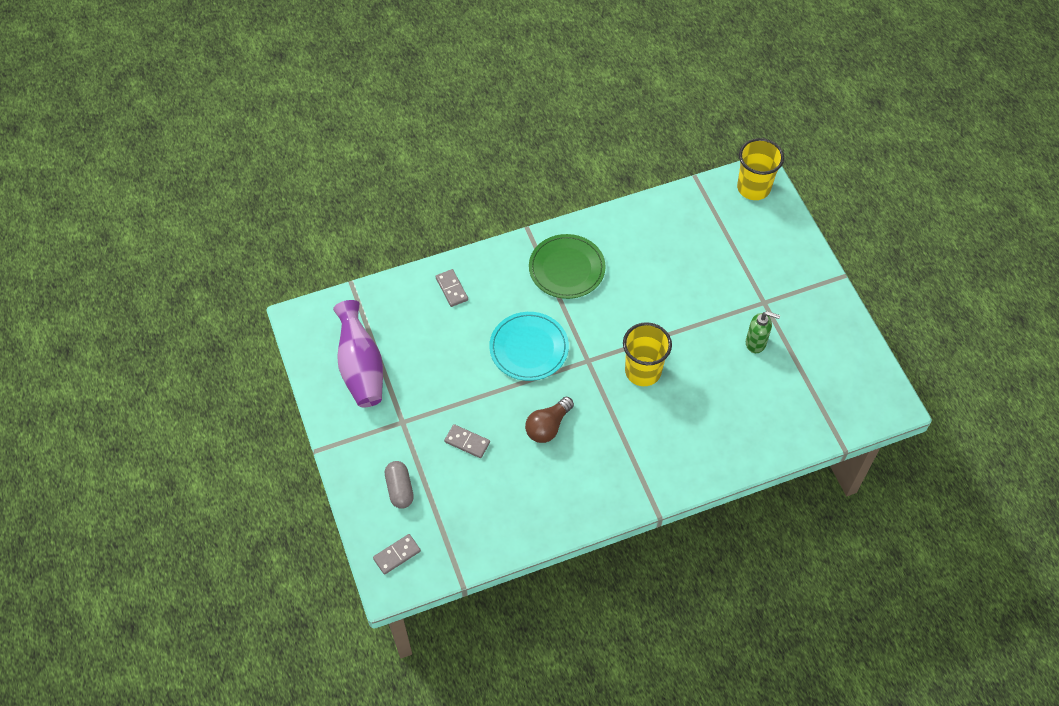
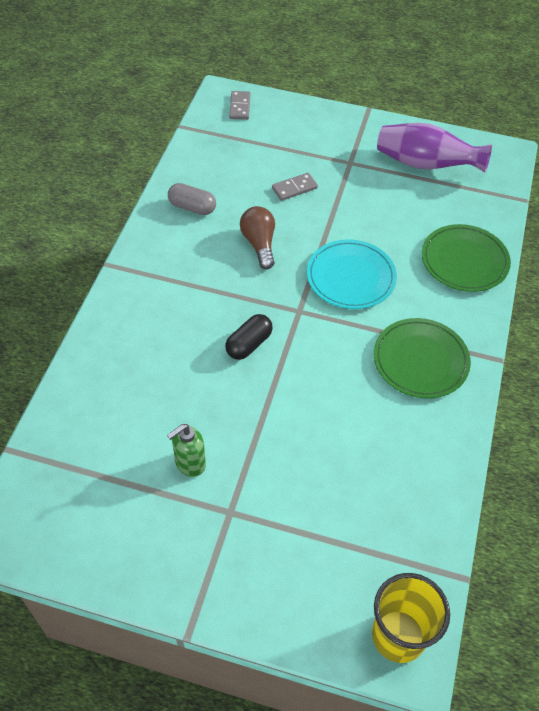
camera: 125 degrees right, 5 degrees down
grey capsule [385,461,414,509] -> grey capsule moved to [168,183,216,215]
grey domino [435,269,468,307] -> green plate [422,224,511,292]
yellow cup [623,322,672,386] -> black capsule [225,314,273,360]

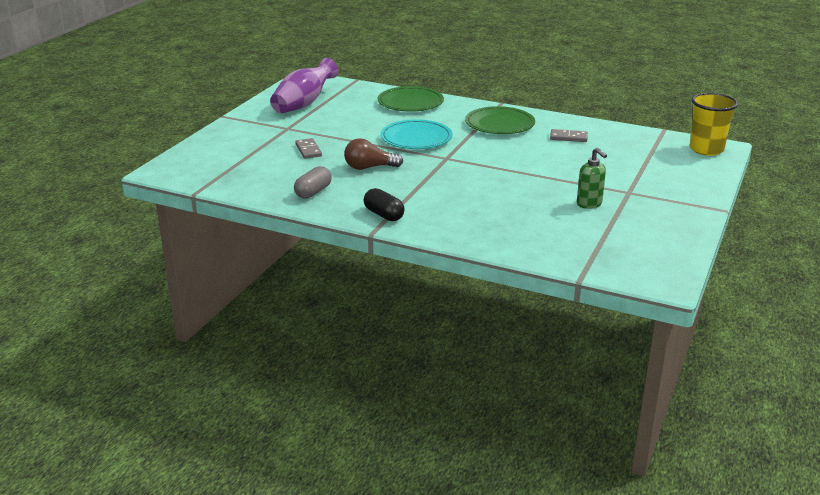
camera: 80 degrees left, 25 degrees down
black capsule [225,314,273,360] -> black capsule moved to [363,188,405,221]
grey domino [229,91,251,120] -> grey domino moved to [550,129,588,142]

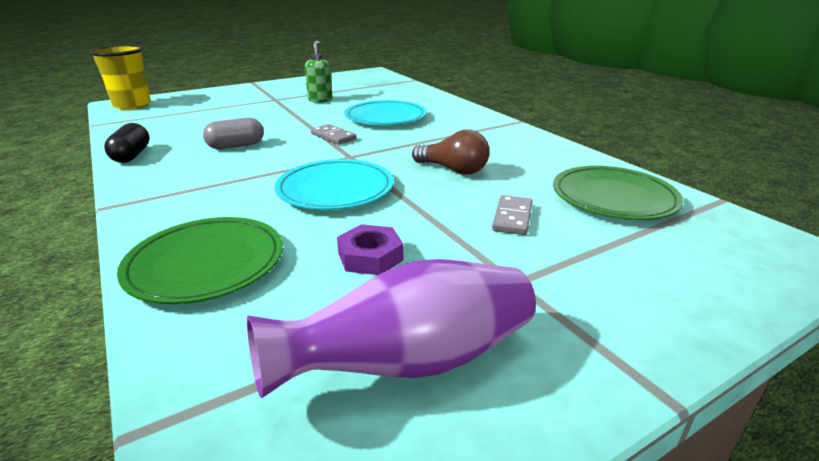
camera: 145 degrees left, 0 degrees up
grey capsule [294,166,332,199] -> grey capsule moved to [203,118,264,149]
black capsule [363,188,405,221] -> black capsule moved to [104,123,150,163]
green plate [465,106,535,134] -> green plate moved to [553,166,684,220]
grey domino [550,129,588,142] -> grey domino moved to [311,124,356,145]
none -> purple nut [337,224,403,275]
none -> turquoise plate [344,100,427,125]

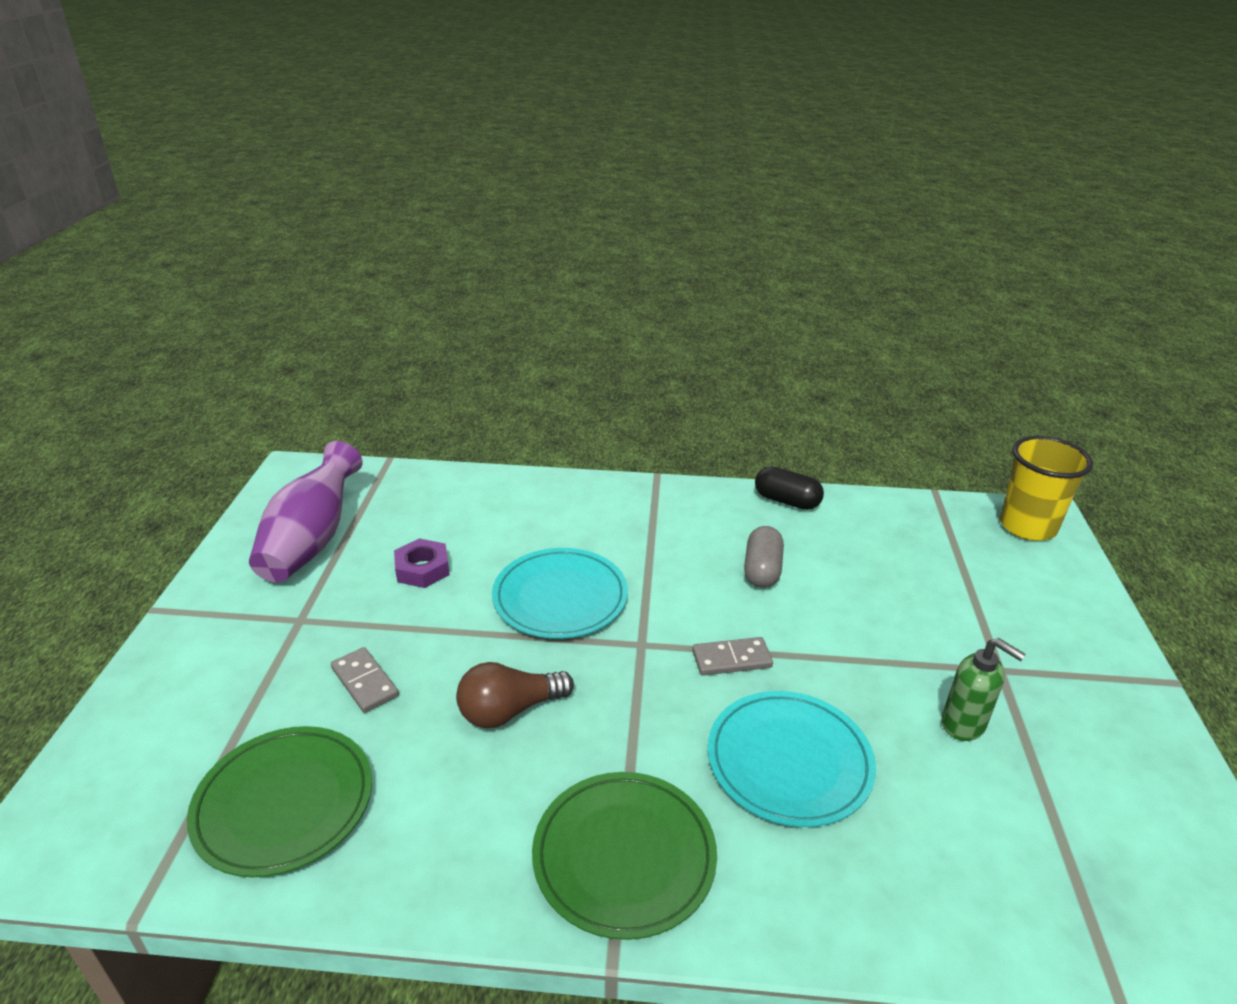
camera: 125 degrees right, 5 degrees up
green plate [117,217,283,304] -> green plate moved to [532,772,717,940]

